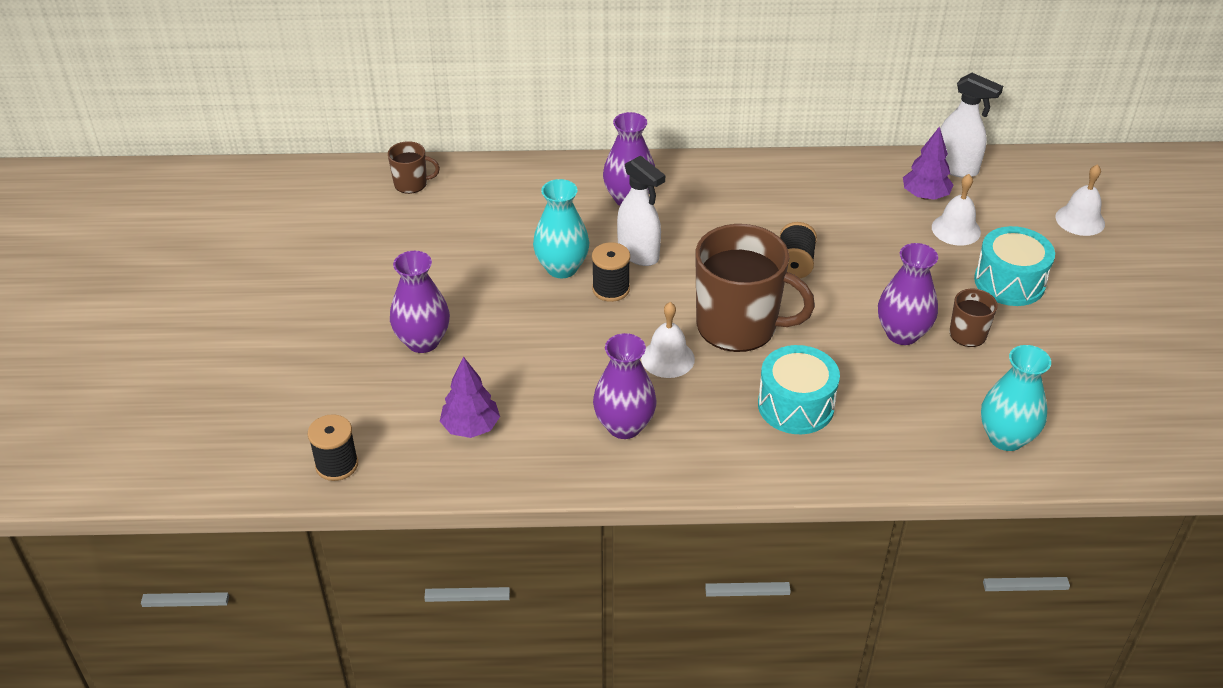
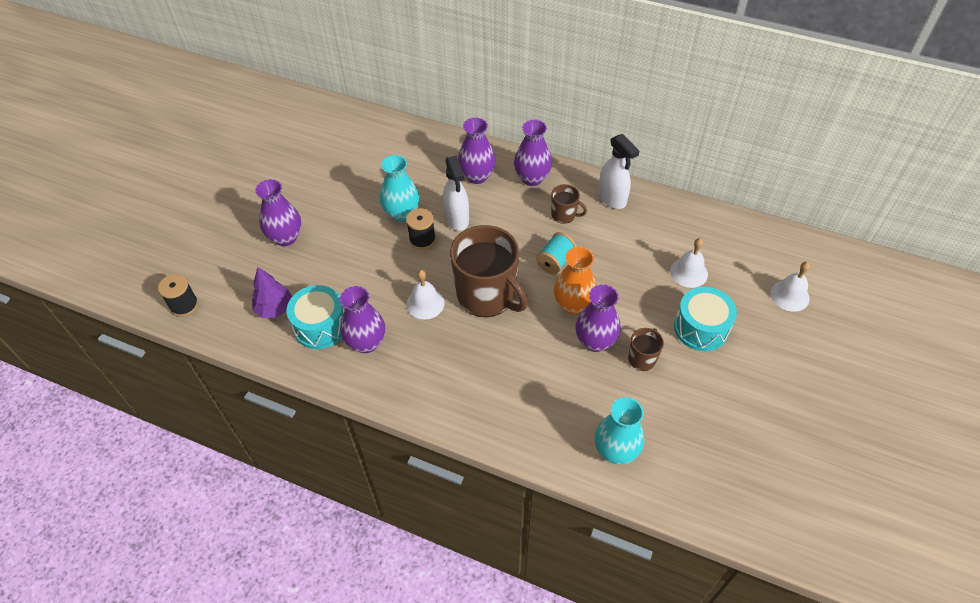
camera: 25 degrees right, 10 degrees up
brown mug [388,141,440,194] -> brown mug moved to [551,184,587,224]
turquoise drum [758,345,840,434] -> turquoise drum moved to [287,285,344,349]
black spool [780,222,817,278] -> turquoise spool [536,232,576,274]
purple tree [903,126,953,200] -> none
white spray bottle [940,73,1003,178] -> white spray bottle moved to [598,134,639,209]
none -> purple vase [514,119,552,186]
none -> orange vase [554,247,597,315]

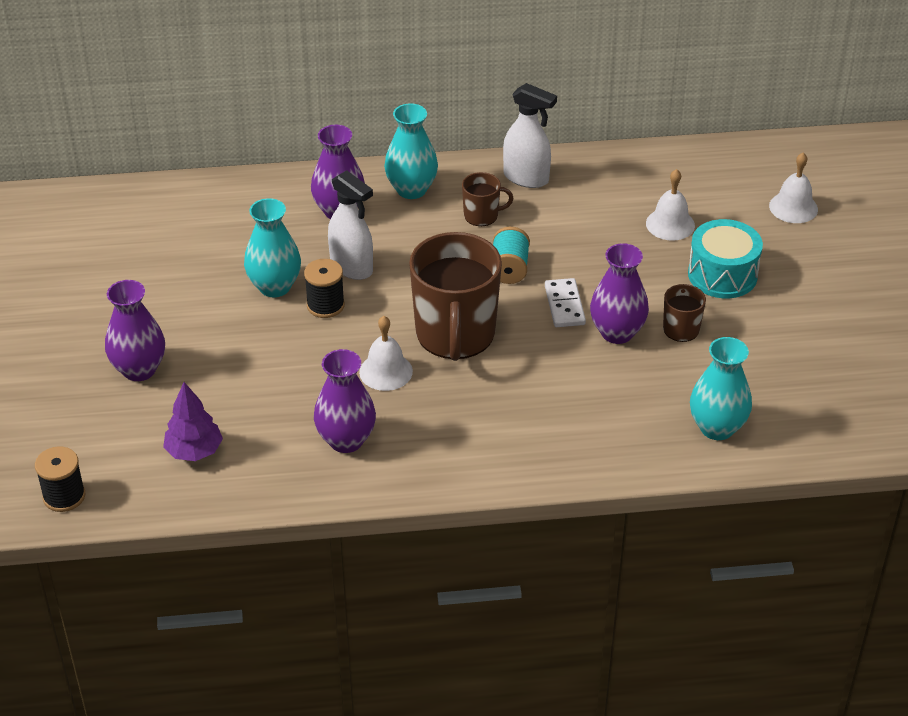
camera: 30 degrees left, 10 degrees down
turquoise drum [287,285,344,349] -> none
brown mug [450,225,528,317] -> brown mug turned 75 degrees clockwise [409,232,502,361]
purple vase [514,119,552,186] -> turquoise vase [384,103,438,199]
orange vase [554,247,597,315] -> white domino [545,278,586,327]

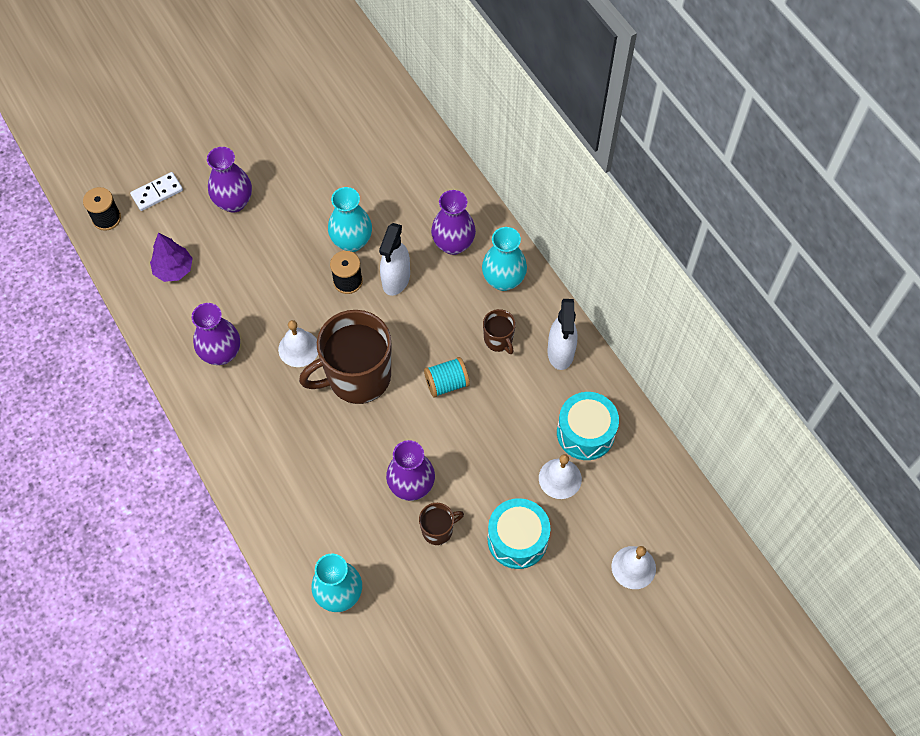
camera: 65 degrees right, 20 degrees up
white domino [545,278,586,327] -> white domino moved to [130,172,183,211]
none -> turquoise drum [557,392,619,460]

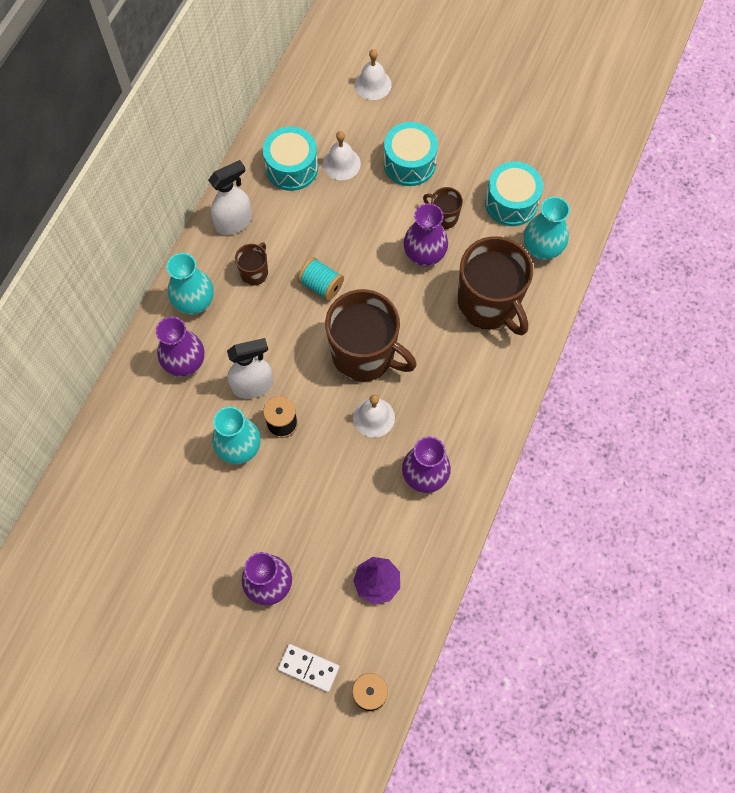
camera: 125 degrees left, 5 degrees up
none -> brown mug [458,236,533,335]
none -> turquoise drum [485,161,543,226]

